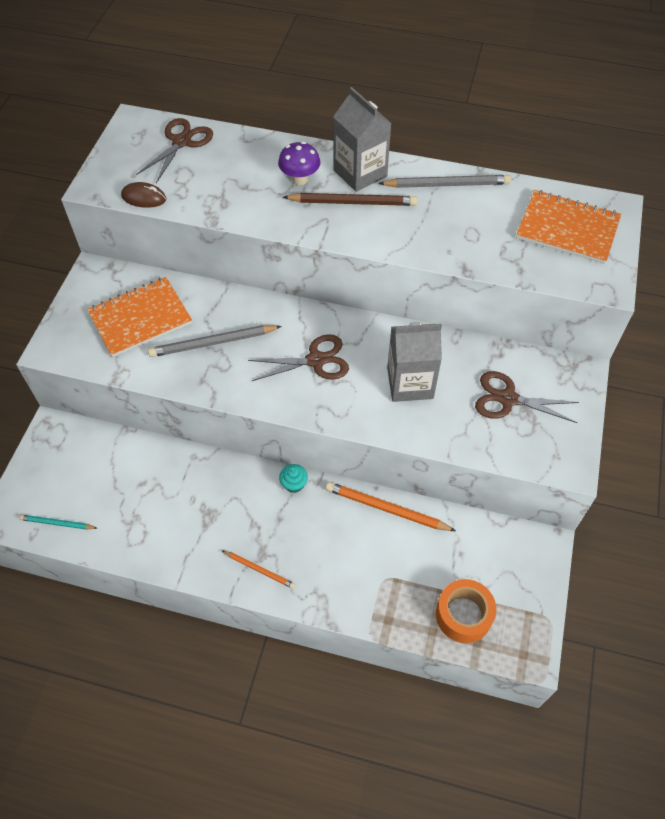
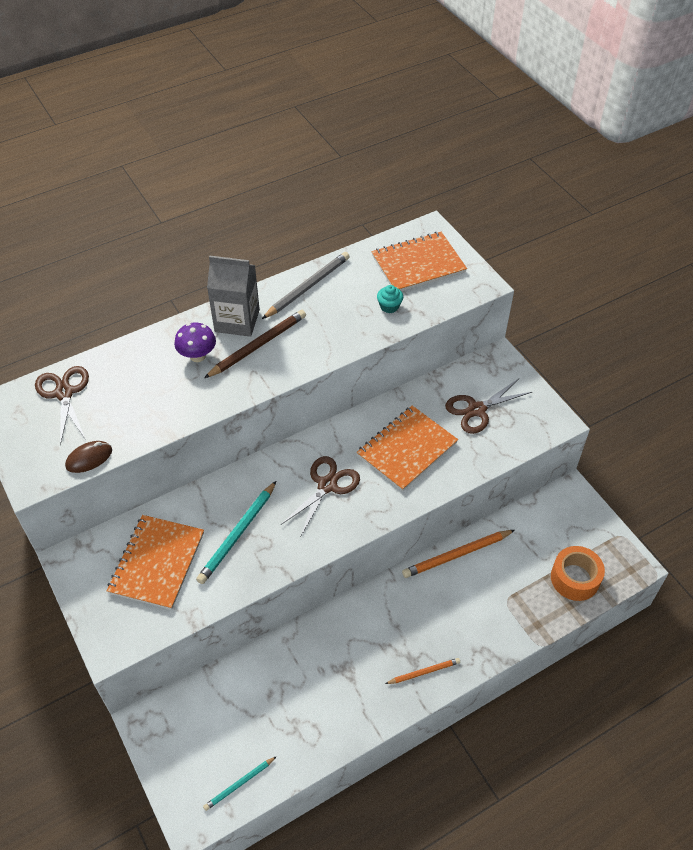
camera: 45 degrees left, 5 degrees down
grey pencil [148,325,282,357] -> turquoise pencil [196,481,276,584]
turquoise cupcake [279,464,308,493] -> turquoise cupcake moved to [377,285,403,313]
grey carton [387,322,442,402] -> orange notebook [357,405,458,491]

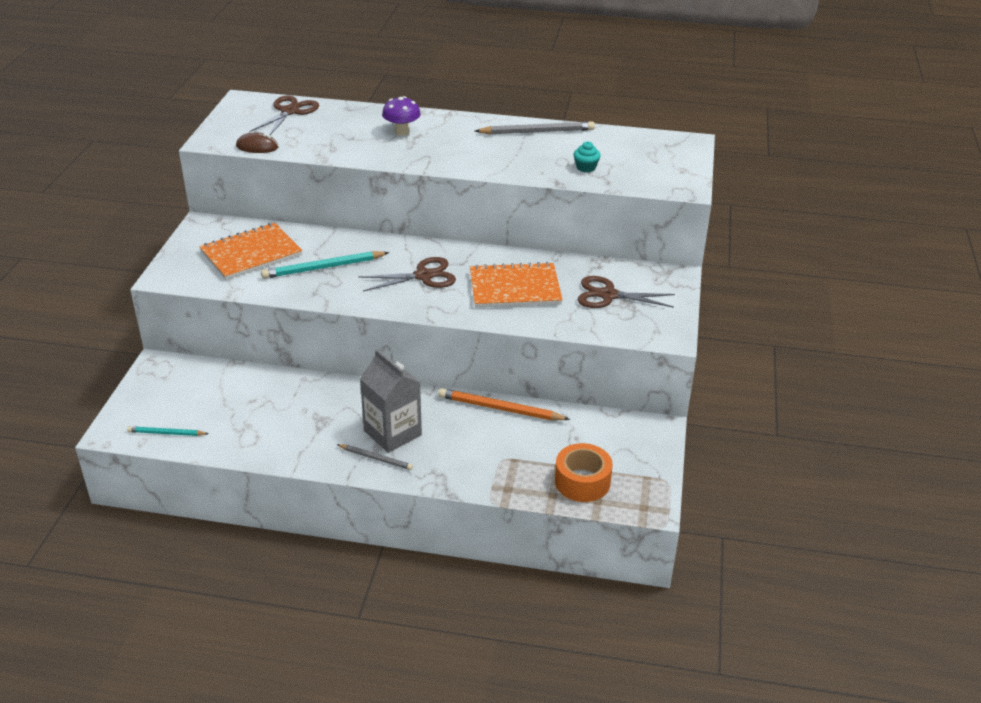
camera: 40 degrees right, 15 degrees down
brown pencil [204,310,306,378] -> none
grey carton [207,256,260,337] -> grey carton moved to [360,349,422,453]
orange notebook [372,232,467,291] -> none
orange pencil [385,658,460,684] -> grey pencil [337,444,413,470]

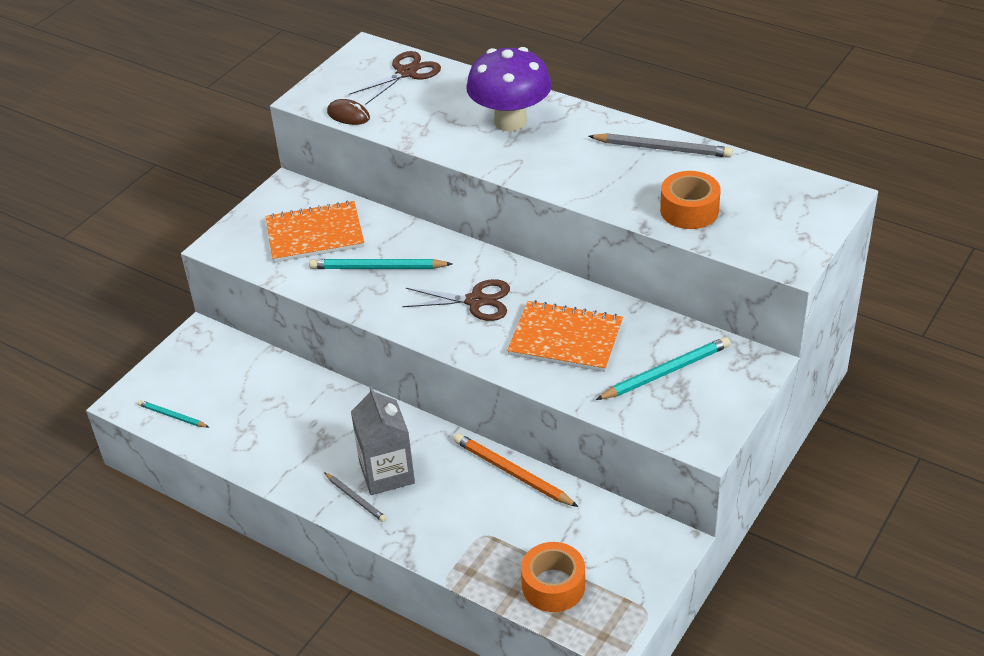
camera: 25 degrees right, 5 degrees up
purple mushroom [382,96,421,136] -> purple mushroom [466,47,552,131], size x1.89
turquoise cupcake [574,142,601,172] -> orange tape [660,171,721,229]
brown scissors [578,276,675,308] -> turquoise pencil [596,337,730,400]

